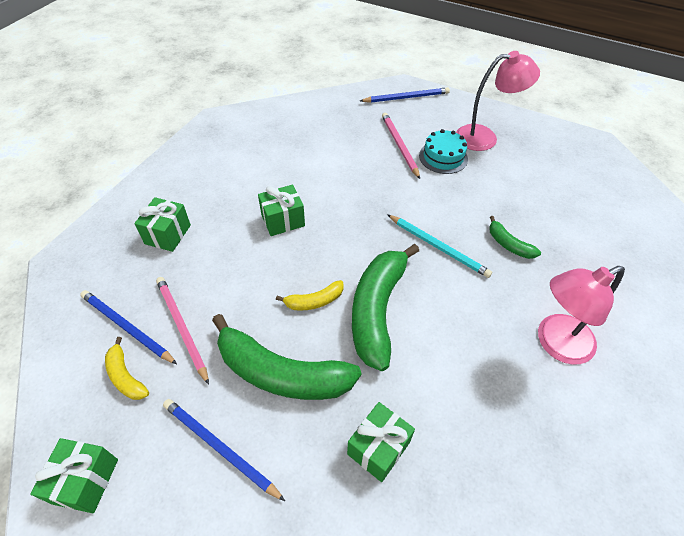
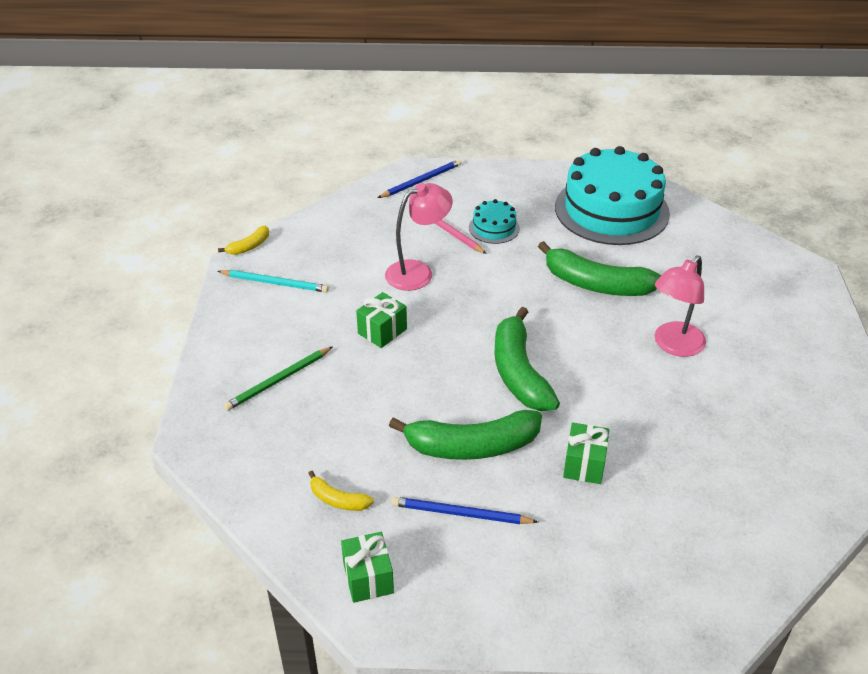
camera: 25 degrees left, 10 degrees down
blue pencil [80,290,177,364] -> none
green gift [134,197,191,252] -> green pencil [224,347,332,411]
pink pencil [156,277,209,385] -> none
yellow banana [276,280,344,311] -> yellow banana moved to [218,226,269,255]
turquoise pencil [387,214,492,278] -> turquoise pencil moved to [217,270,329,292]
pink lamp [456,51,540,151] -> pink lamp moved to [385,183,453,291]
green banana [489,216,541,259] -> green banana [538,241,661,296], size x2.12
none -> turquoise cake [555,146,670,245]

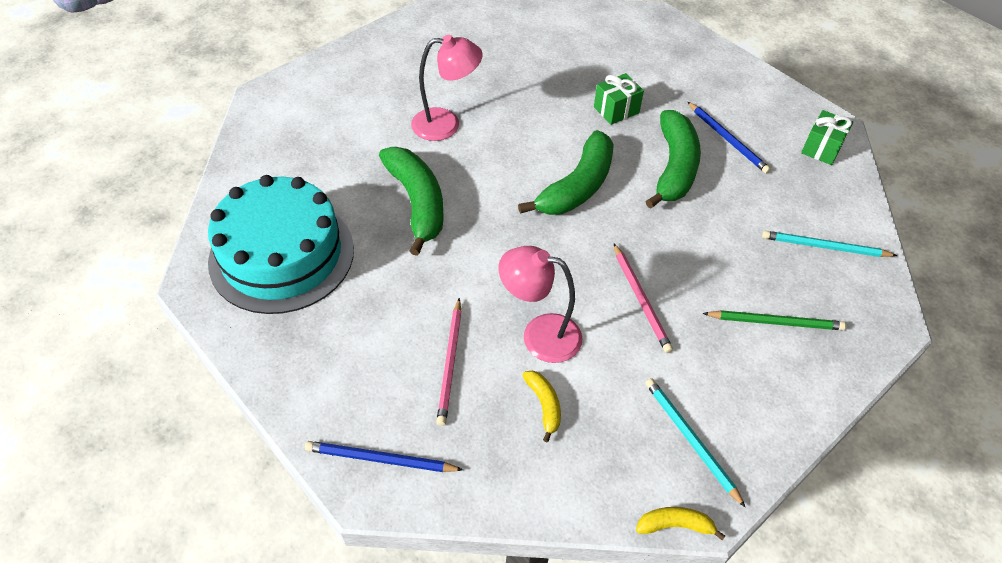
camera: 135 degrees left, 10 degrees up
yellow banana [308,471,374,511] -> yellow banana moved to [523,370,561,442]
green gift [356,292,407,348] -> pink pencil [614,244,673,353]
green banana [389,410,542,460] -> green banana turned 60 degrees clockwise [645,110,701,209]
turquoise cake [469,199,520,244] -> none
none -> turquoise pencil [762,231,897,257]

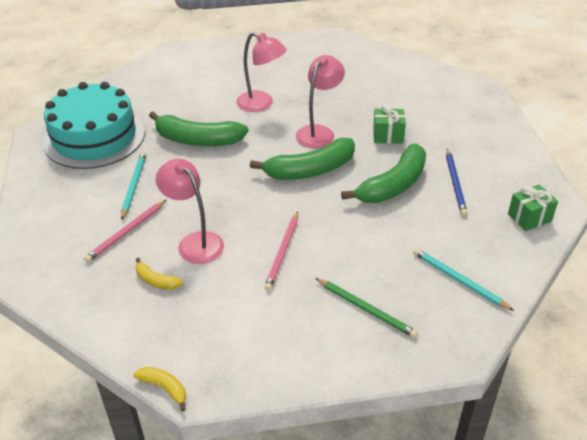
camera: 35 degrees right, 10 degrees down
blue pencil [305,441,463,472] -> none
green banana [379,147,444,256] -> green banana turned 90 degrees clockwise [149,111,249,146]
yellow banana [523,370,561,442] -> yellow banana turned 105 degrees clockwise [135,257,183,290]
turquoise pencil [645,378,746,508] -> turquoise pencil moved to [121,152,146,220]
none -> pink lamp [296,55,345,148]

